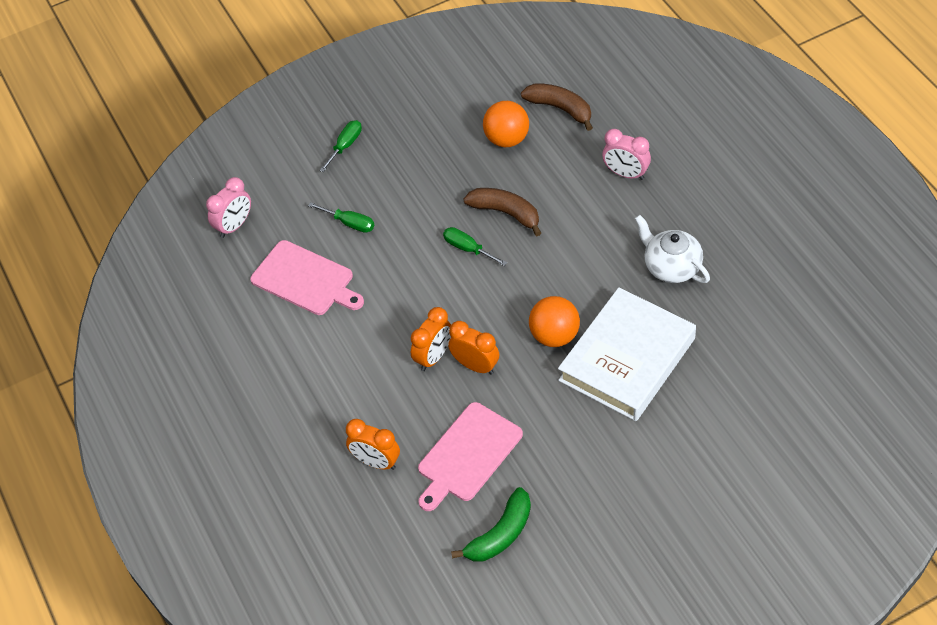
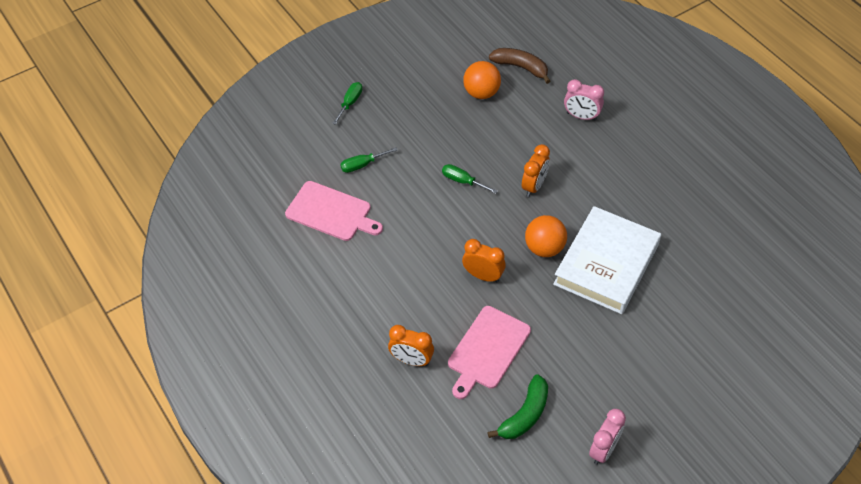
camera: 10 degrees left, 0 degrees up
pink clock [206,177,251,238] -> pink clock moved to [589,409,626,465]
green screwdriver [308,202,374,233] -> green screwdriver turned 135 degrees clockwise [340,147,398,173]
orange clock [411,307,451,371] -> orange clock moved to [522,144,550,197]
brown banana [463,188,541,236] -> none
white teapot [635,215,710,283] -> none

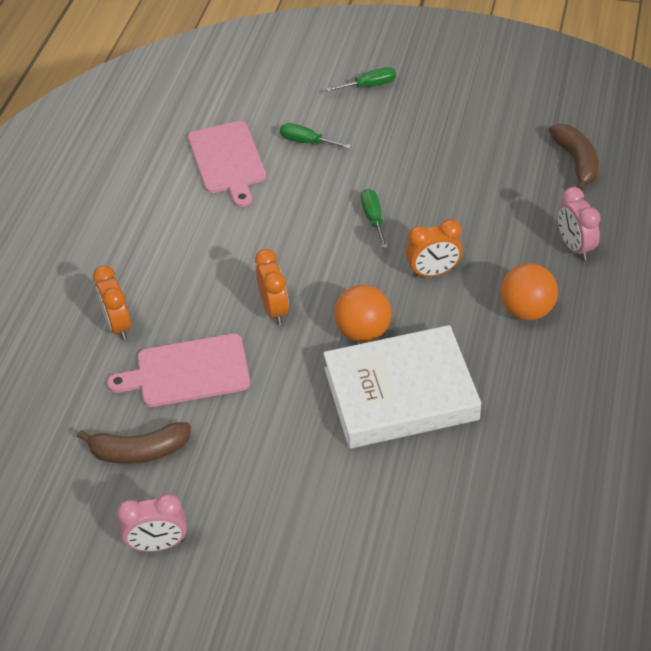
camera: 50 degrees right, 5 degrees down
orange ball [463,61,501,99] -> orange ball moved to [500,263,558,320]
green banana [487,374,548,439] -> brown banana [77,422,191,464]

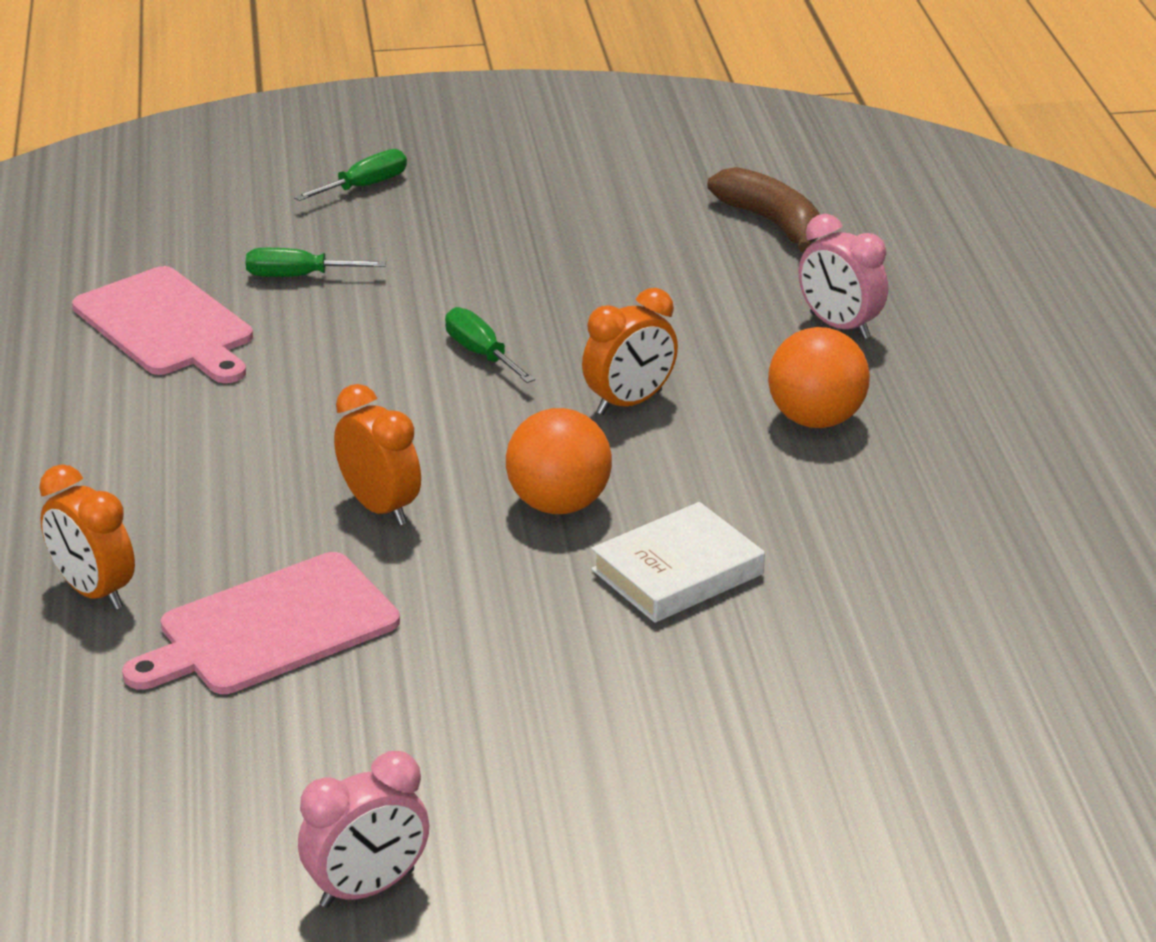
camera: 25 degrees left, 15 degrees down
brown banana [77,422,191,464] -> none
white book [323,325,481,449] -> white book [591,502,765,623], size x0.55

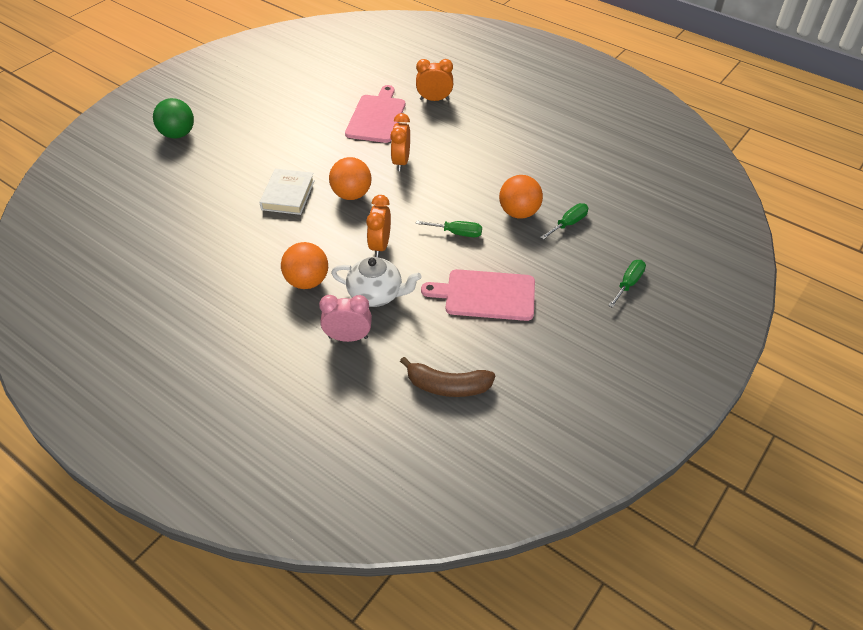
camera: 135 degrees right, 15 degrees up
pink cutting board [72,266,253,383] -> pink cutting board moved to [421,269,535,321]
green screwdriver [294,149,407,201] -> green screwdriver turned 150 degrees counterclockwise [608,260,646,308]
pink clock [298,751,429,908] -> none
orange clock [334,384,421,526] -> orange clock turned 90 degrees clockwise [390,113,410,171]
none -> green ball [153,98,194,139]
none -> white teapot [331,257,421,307]
none -> orange ball [499,175,543,219]

